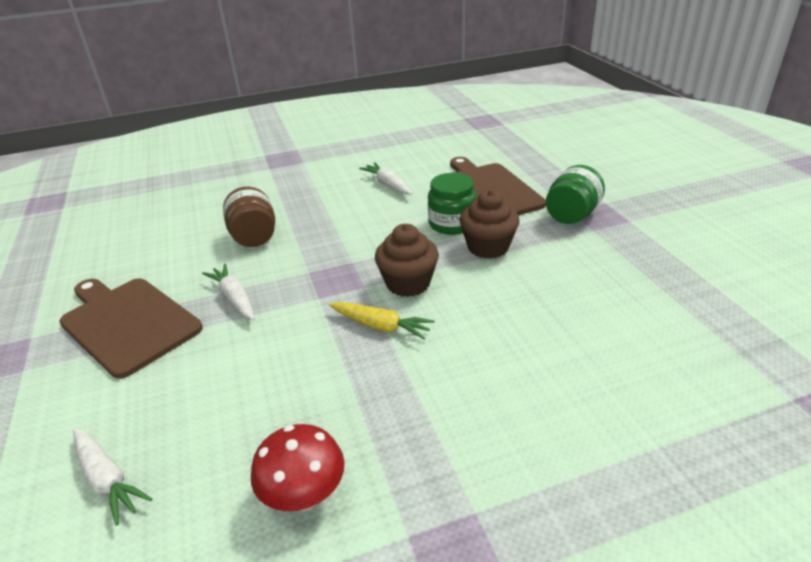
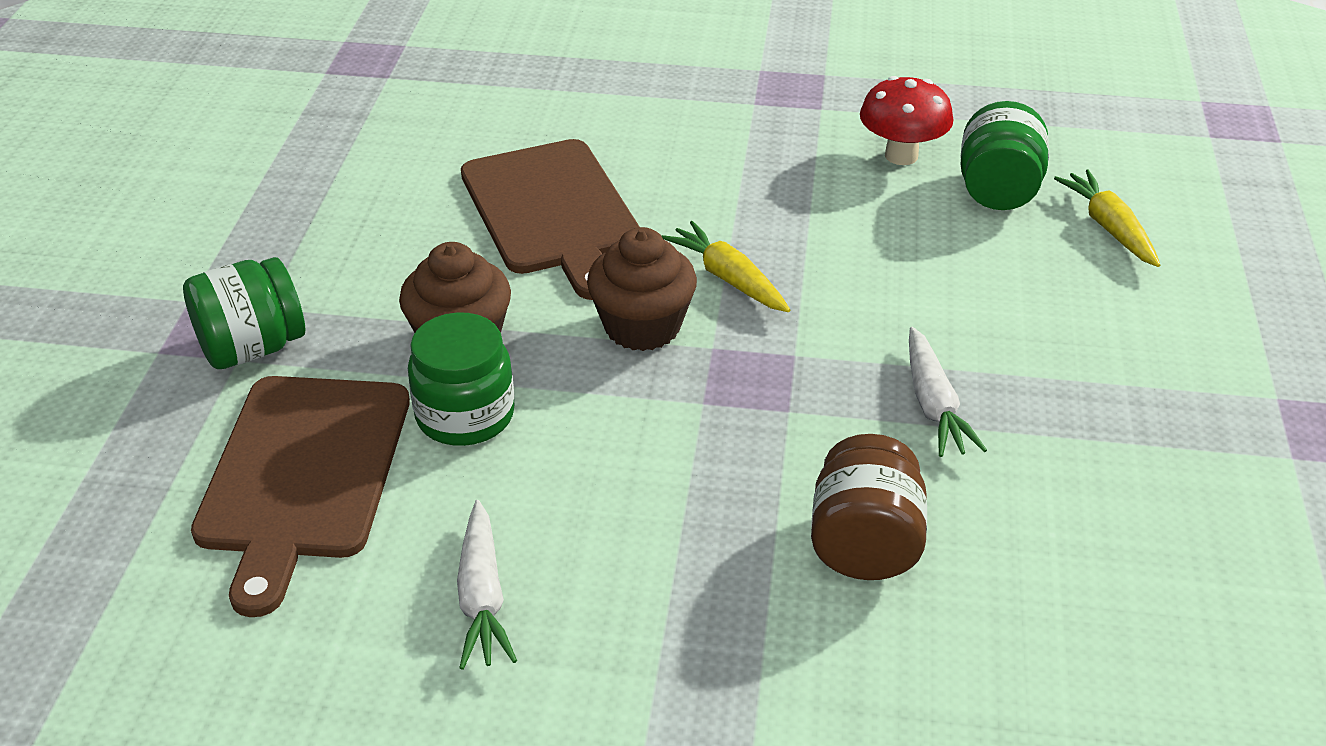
camera: 155 degrees left, 5 degrees up
brown cutting board [59,278,203,379] -> brown cutting board moved to [461,139,640,300]
white carrot [73,428,152,526] -> yellow carrot [1054,170,1160,267]
none -> green jar [960,101,1049,210]

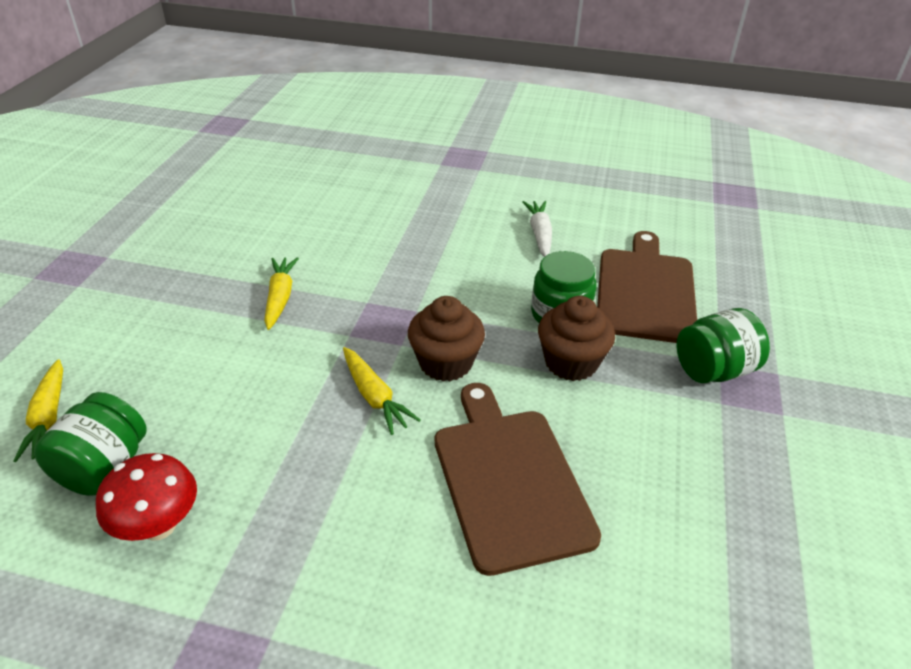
camera: 175 degrees left, 0 degrees up
brown jar [811,434,927,580] -> none
white carrot [909,327,987,457] -> yellow carrot [264,257,299,330]

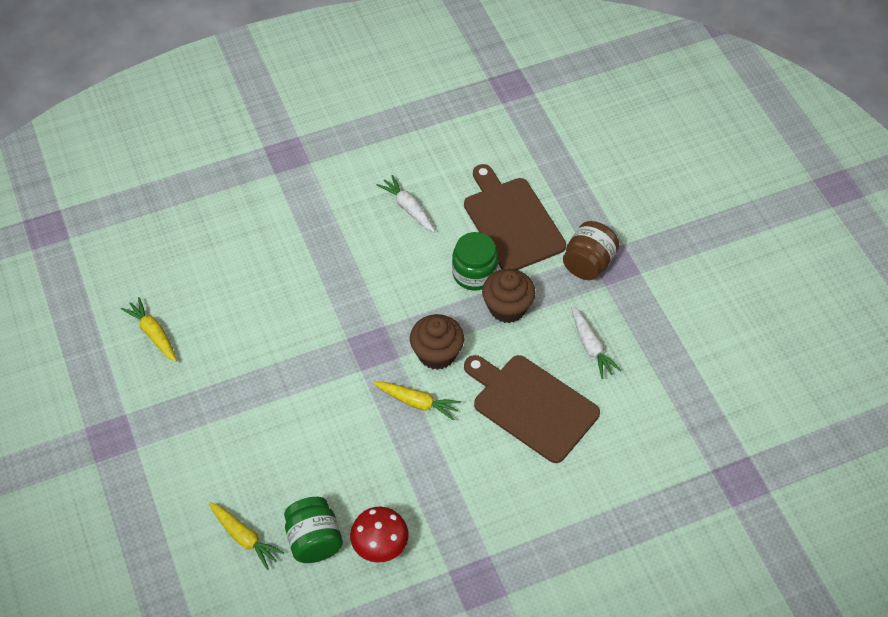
camera: 35 degrees left, 15 degrees up
yellow carrot [264,257,299,330] -> yellow carrot moved to [121,297,177,362]
green jar [676,308,770,383] -> brown jar [563,221,619,280]
none -> white carrot [571,306,622,379]

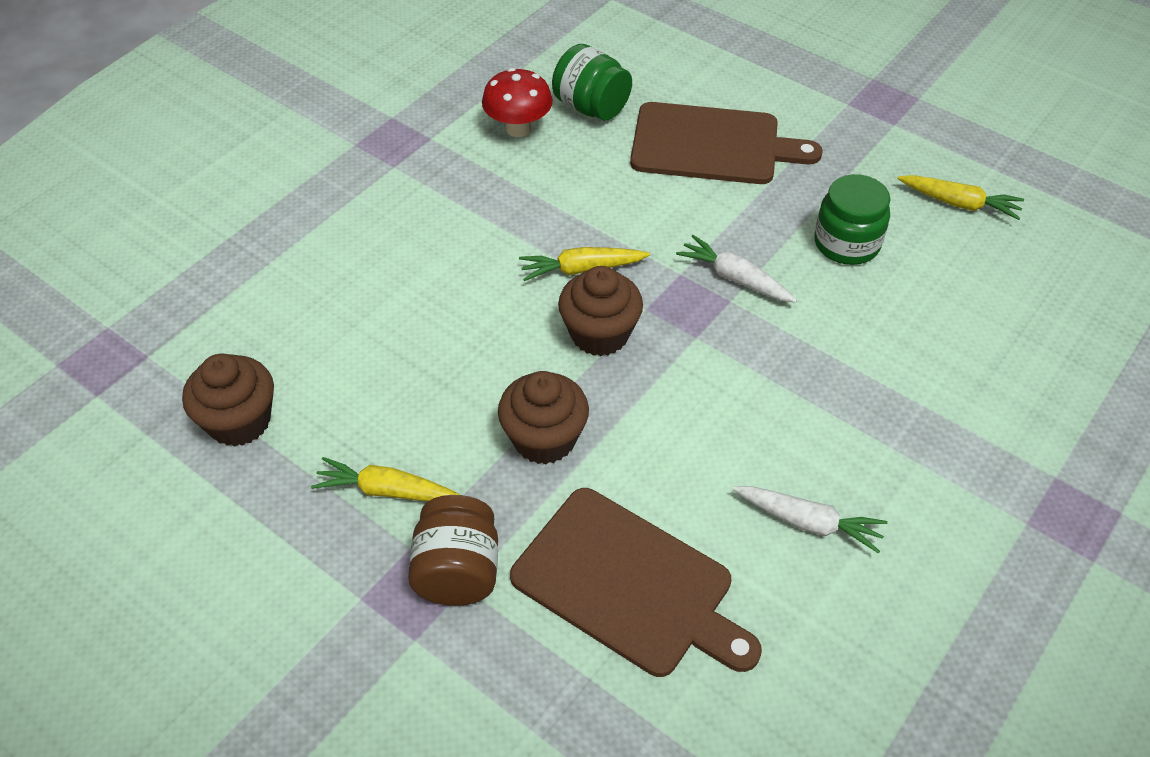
camera: 150 degrees right, 5 degrees down
yellow carrot [208,502,284,570] -> yellow carrot moved to [311,457,460,501]
green jar [452,232,498,291] -> green jar moved to [814,174,890,265]
brown cutting board [464,355,600,463] -> brown cutting board moved to [630,102,823,184]
white carrot [571,306,622,379] -> white carrot moved to [676,235,797,303]
none -> brown cupcake [182,353,274,447]

